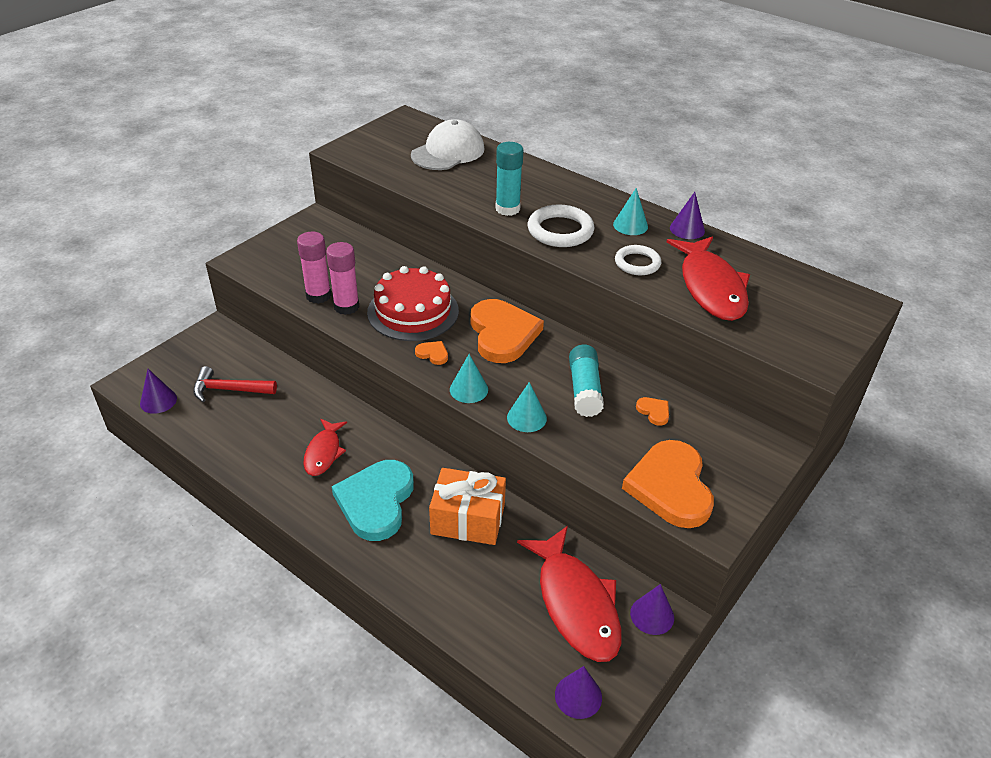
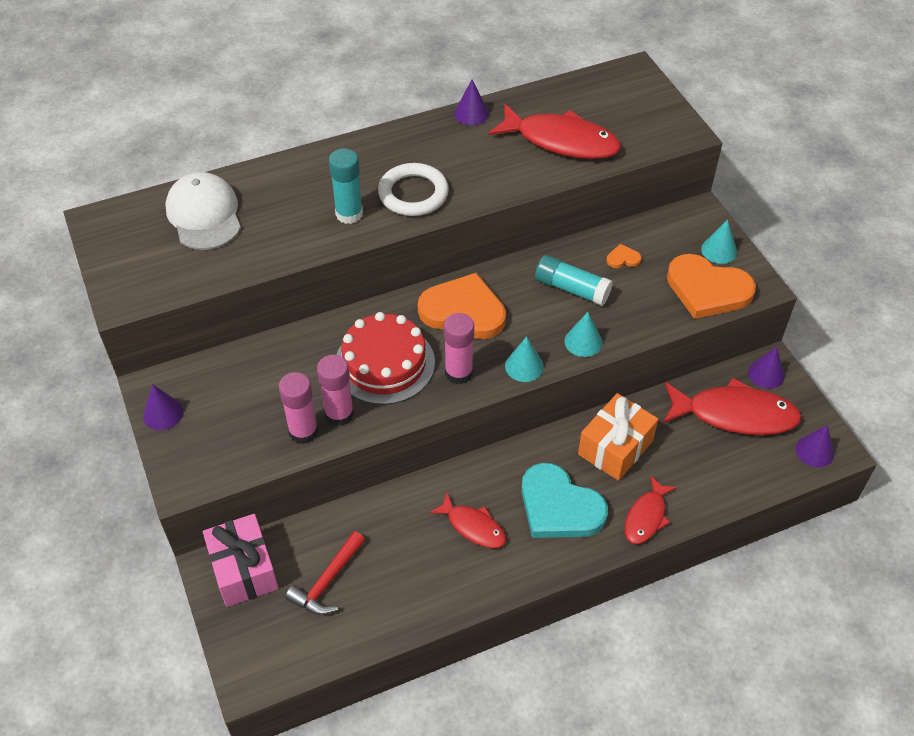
camera: 60 degrees left, 10 degrees up
purple cone [140,369,177,414] -> purple cone moved to [143,384,183,430]
orange heart [415,341,448,365] -> pink glue stick [444,313,474,384]
turquoise cone [613,188,648,235] -> turquoise cone moved to [701,219,737,264]
white ring [615,245,661,275] -> none
none -> pink gift [203,514,279,607]
none -> red fish [624,475,677,544]

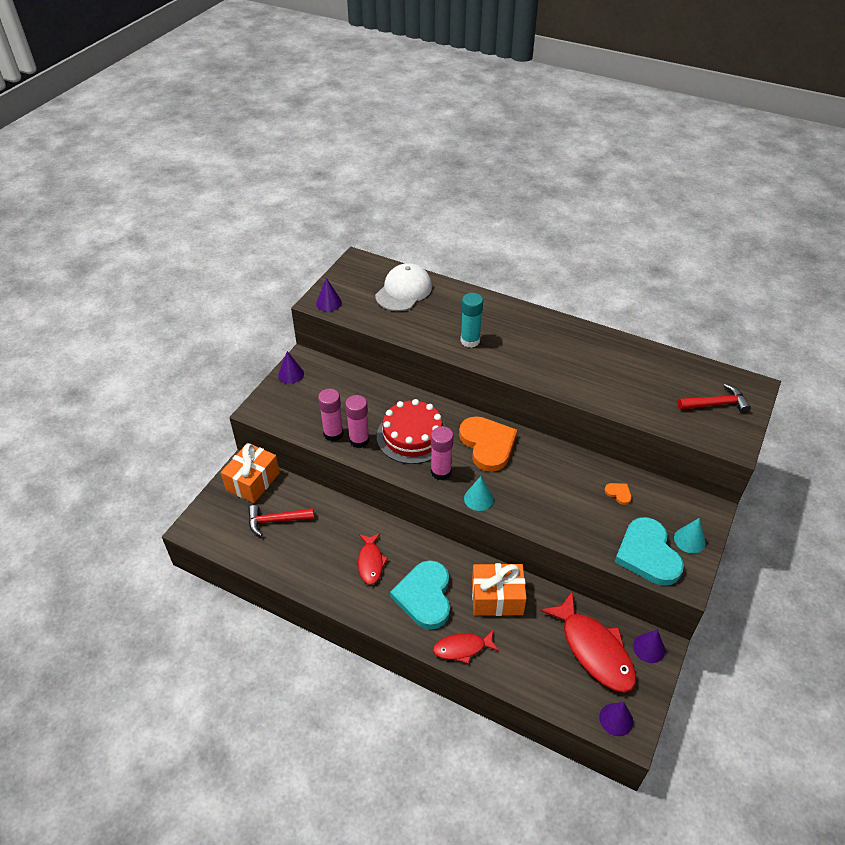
camera: 50 degrees right, 5 degrees down
pink gift [203,514,279,607] -> orange gift [221,443,280,503]
white ring [378,163,449,216] -> none
purple cone [454,79,489,125] -> purple cone moved to [316,278,342,311]
red fish [488,104,621,159] -> none
turquoise glue stick [535,255,613,306] -> none
turquoise cone [564,312,603,357] -> none
orange heart [667,254,756,319] -> turquoise heart [615,517,684,586]
none -> red hammer [677,384,751,413]

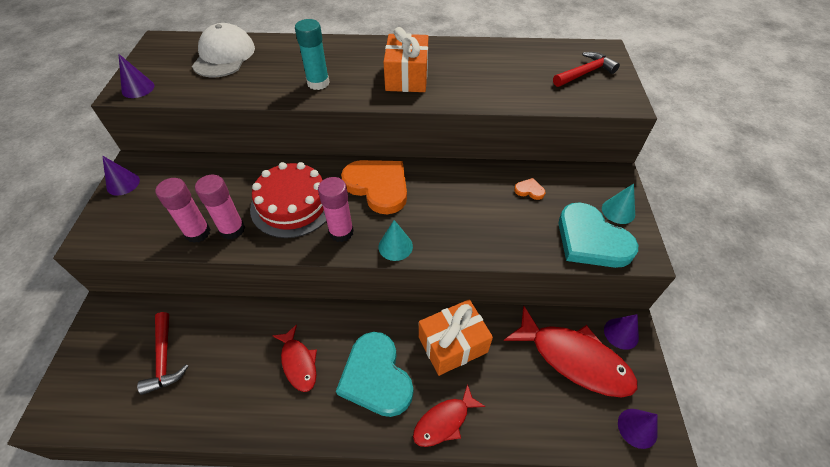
camera: 25 degrees left, 5 degrees up
orange gift [221,443,280,503] -> orange gift moved to [383,27,428,92]
red hammer [248,505,314,537] -> red hammer turned 75 degrees counterclockwise [137,312,189,395]

